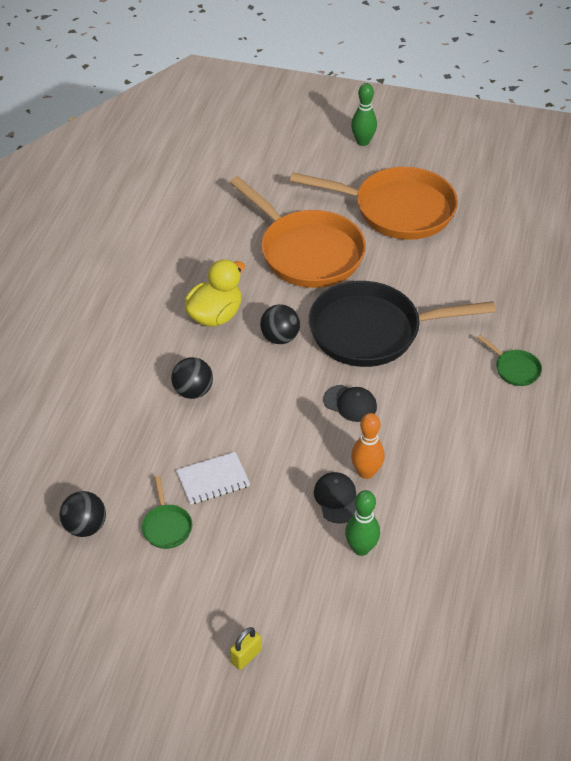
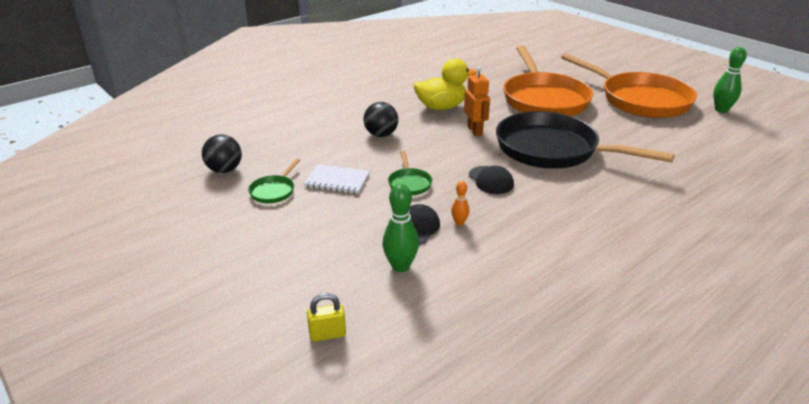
camera: 35 degrees right, 15 degrees down
yellow padlock [230,627,261,670] -> yellow padlock moved to [307,293,346,342]
black ball [260,304,300,344] -> orange robot [464,67,490,136]
green bowling pin [351,83,377,146] -> green bowling pin moved to [713,47,747,113]
orange bowling pin [351,413,385,479] -> orange bowling pin [451,181,469,225], size x0.55
green pan [477,335,542,386] -> green pan moved to [388,151,432,195]

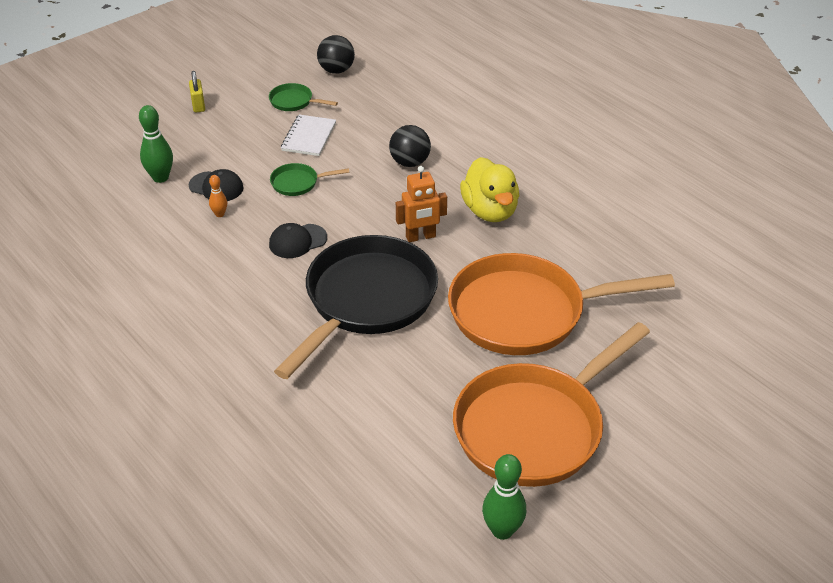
camera: 90 degrees right, 10 degrees up
yellow padlock [307,293,346,342] -> yellow padlock moved to [189,71,205,113]

